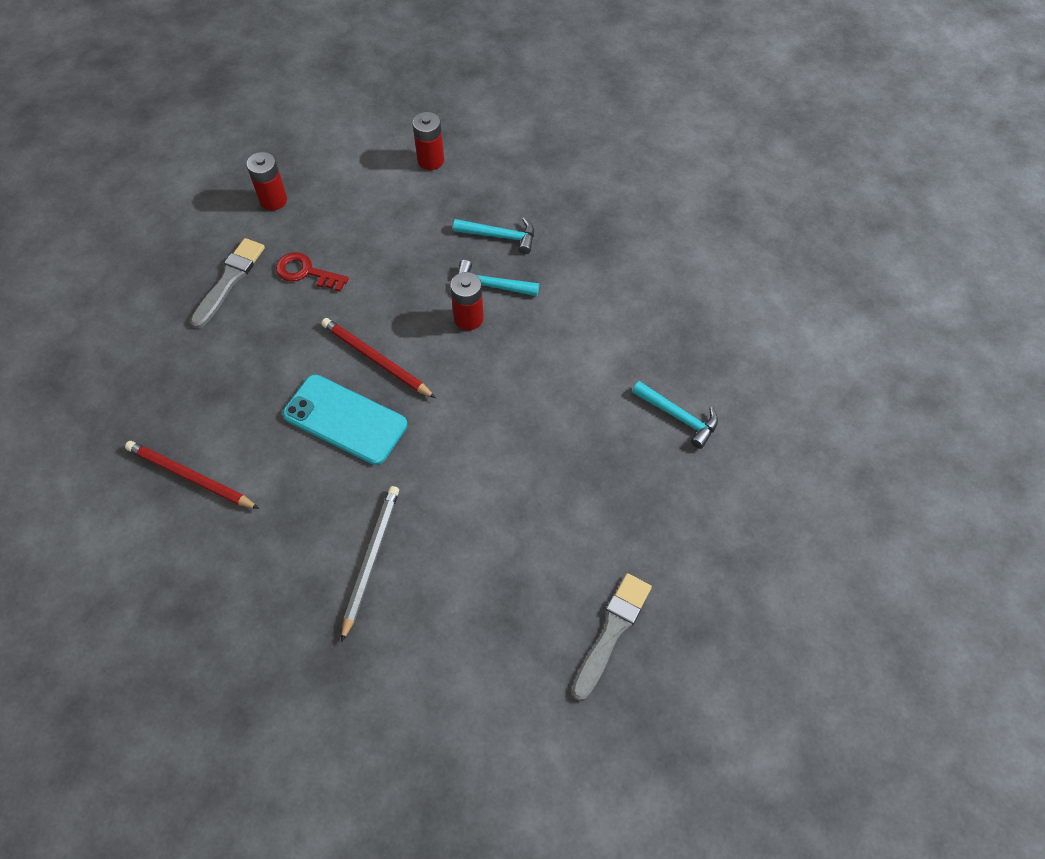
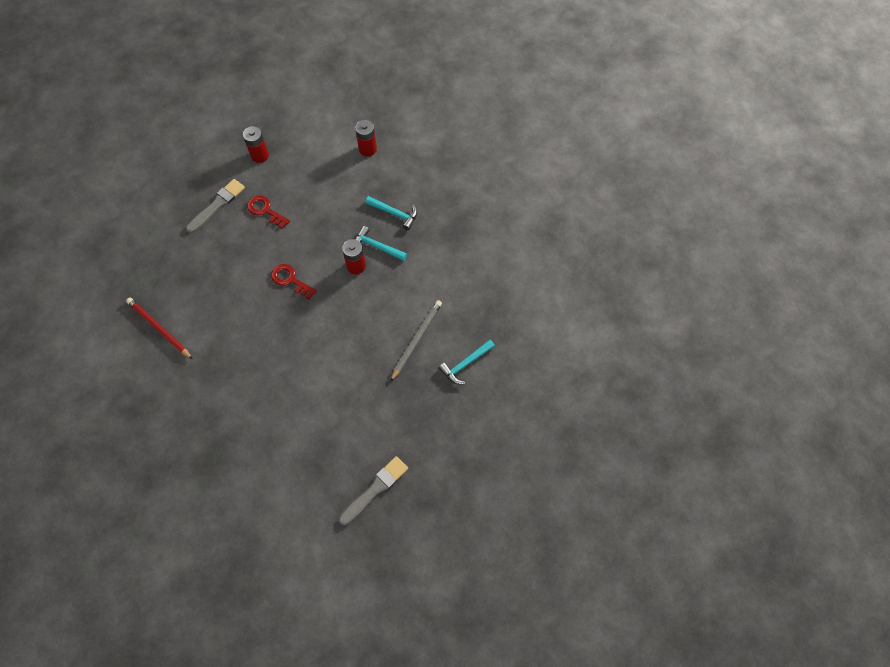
camera: 15 degrees right, 5 degrees up
turquoise phone [283,374,407,465] -> none
red pencil [321,318,436,398] -> red key [271,264,317,299]
grey pencil [341,486,399,642] -> grey pencil moved to [390,300,442,382]
turquoise hammer [632,381,718,449] -> turquoise hammer turned 90 degrees clockwise [439,340,495,384]

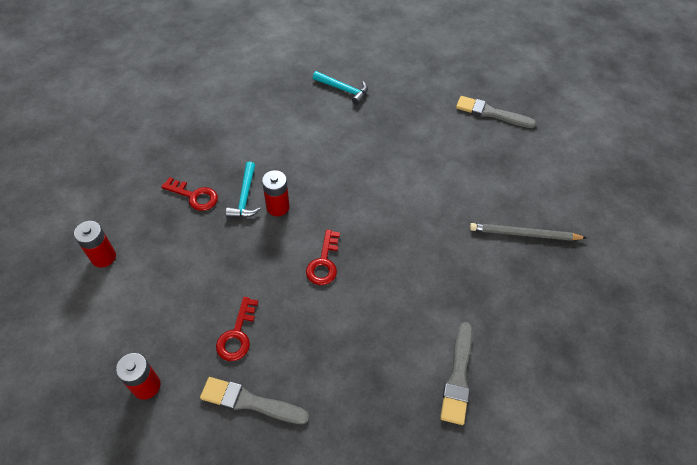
camera: 115 degrees left, 10 degrees down
red pencil [126,298,192,359] -> grey brush [440,322,473,425]
turquoise hammer [365,196,417,230] -> red key [161,177,218,211]
grey pencil [390,300,442,382] -> grey pencil moved to [470,223,586,241]

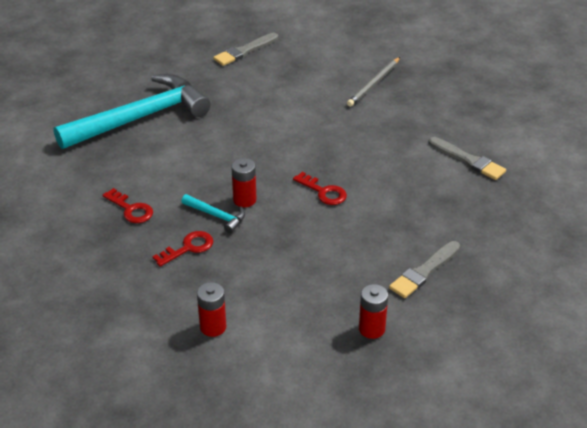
camera: 60 degrees left, 15 degrees down
red key [216,297,258,361] -> red key moved to [103,188,153,223]
turquoise hammer [313,71,368,105] -> turquoise hammer [53,74,211,149], size x2.45

